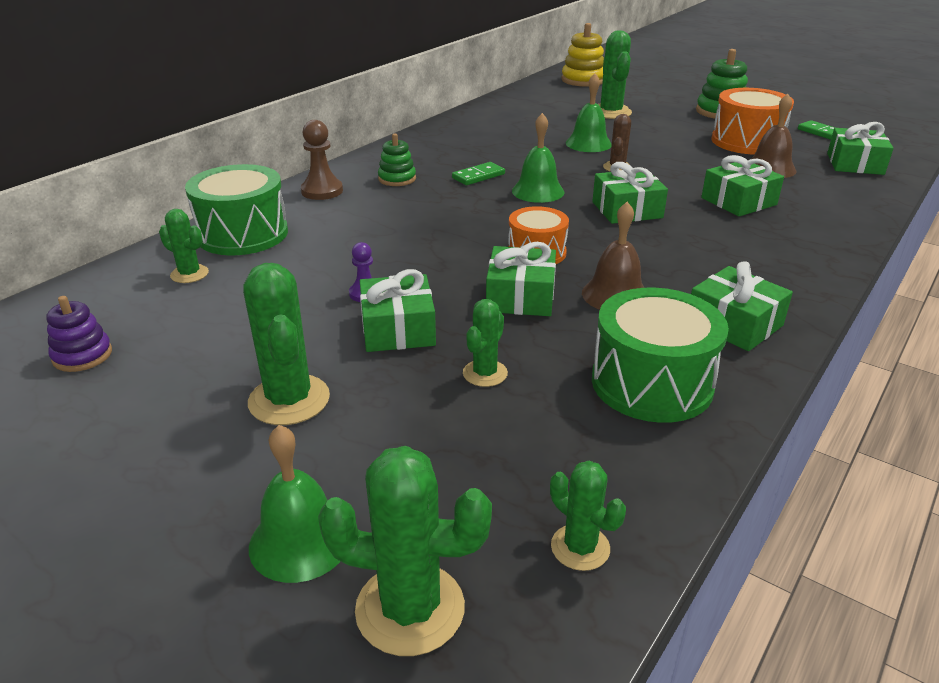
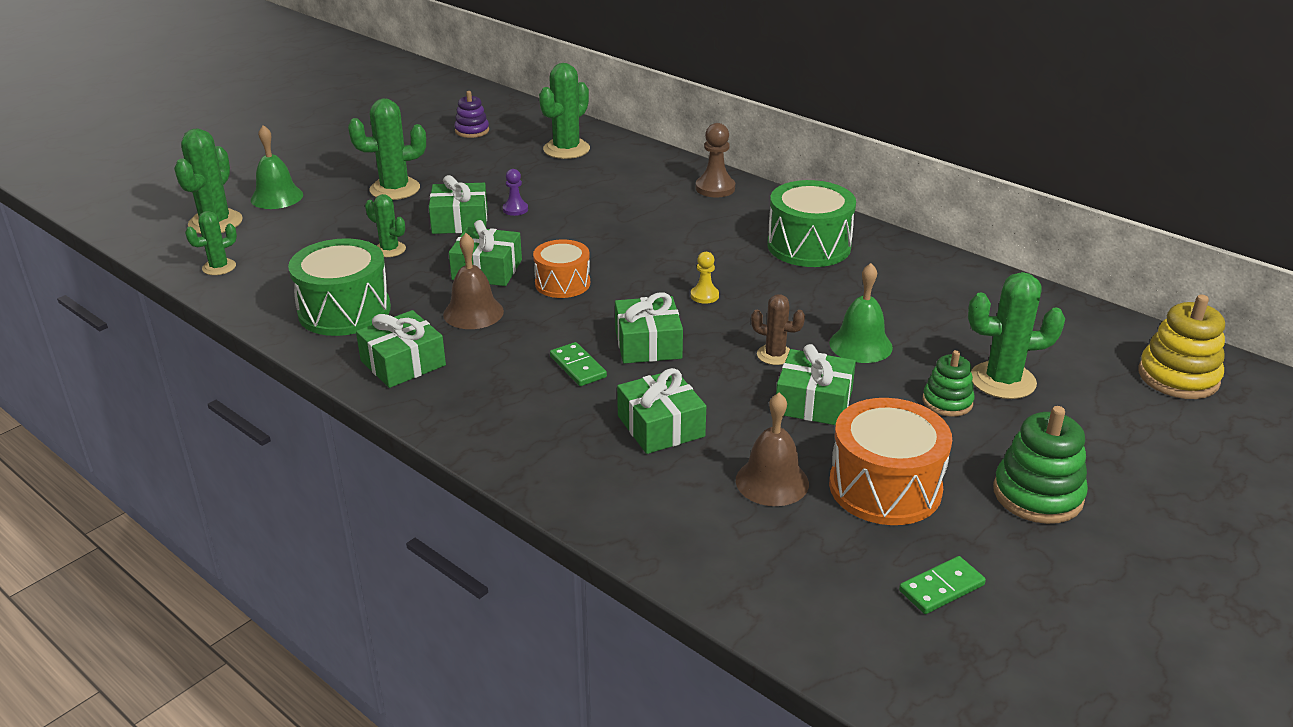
camera: 95 degrees right, 0 degrees up
green cactus [159,209,209,283] -> green cactus [539,63,590,159], size x1.71
green drum [185,164,288,255] -> green drum moved to [767,180,856,267]
green stacking toy [378,133,416,186] -> green stacking toy moved to [923,350,975,417]
green domino [452,162,505,185] -> green domino moved to [550,342,607,386]
green bell [512,113,564,203] -> yellow pawn [691,252,719,304]
green gift [827,122,894,175] -> green gift moved to [776,344,856,425]

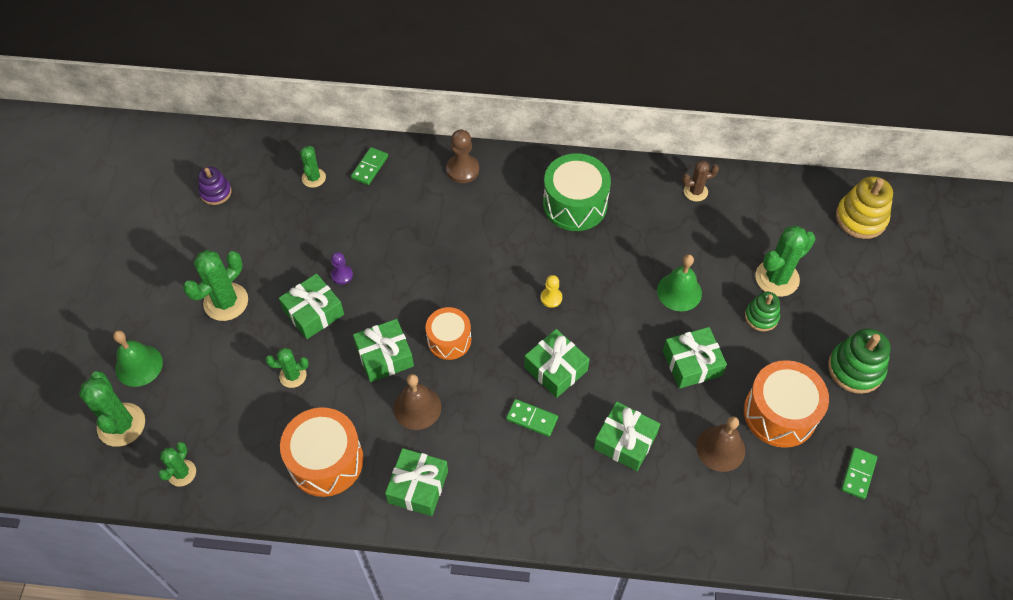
camera: 35 degrees left, 25 degrees up
green drum [288,238,391,336] -> orange drum [280,407,363,497]
green cactus [539,63,590,159] -> green cactus [300,146,326,188], size x0.59
brown cactus [751,294,805,365] -> brown cactus moved to [682,160,719,202]
none -> green domino [351,147,388,185]

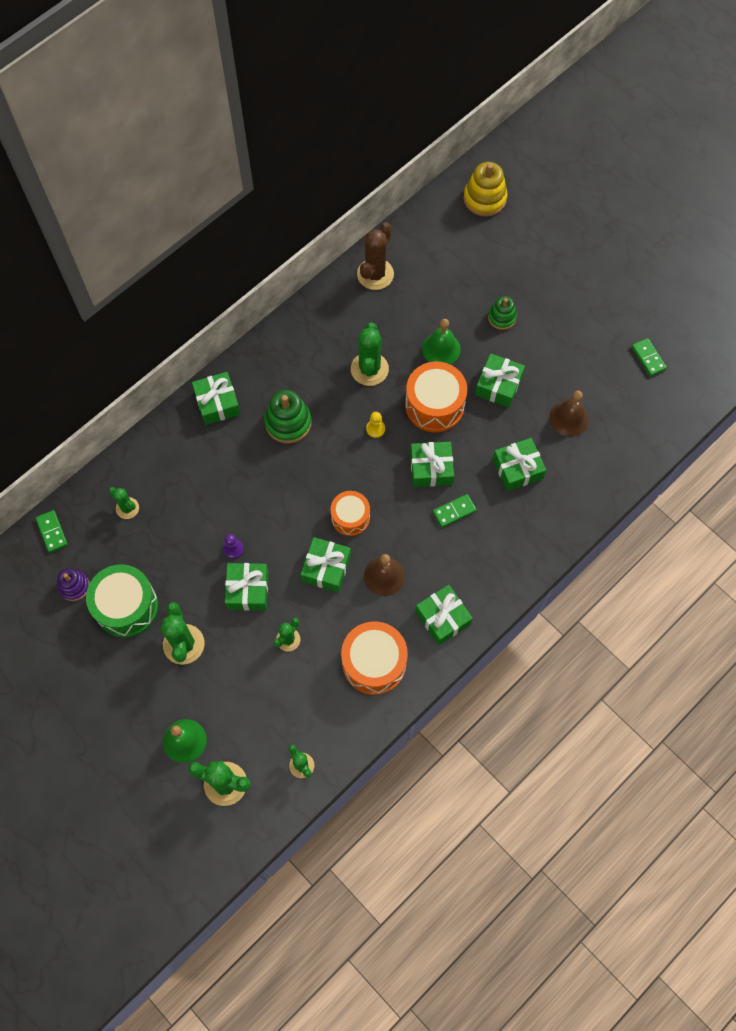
camera: 50 degrees left, 10 degrees up
green domino [351,147,388,185] -> green domino moved to [36,510,68,553]
brown pawn [446,130,479,183] -> green gift [192,372,241,425]
green drum [543,153,611,231] -> green drum moved to [86,564,158,638]
brown cactus [682,160,719,202] -> brown cactus [357,222,394,290], size x1.71
orange drum [744,360,829,448] -> orange drum moved to [405,362,467,433]
green cactus [755,225,815,297] -> green cactus moved to [351,323,389,386]
green stacking toy [828,328,891,394] -> green stacking toy moved to [264,390,312,443]

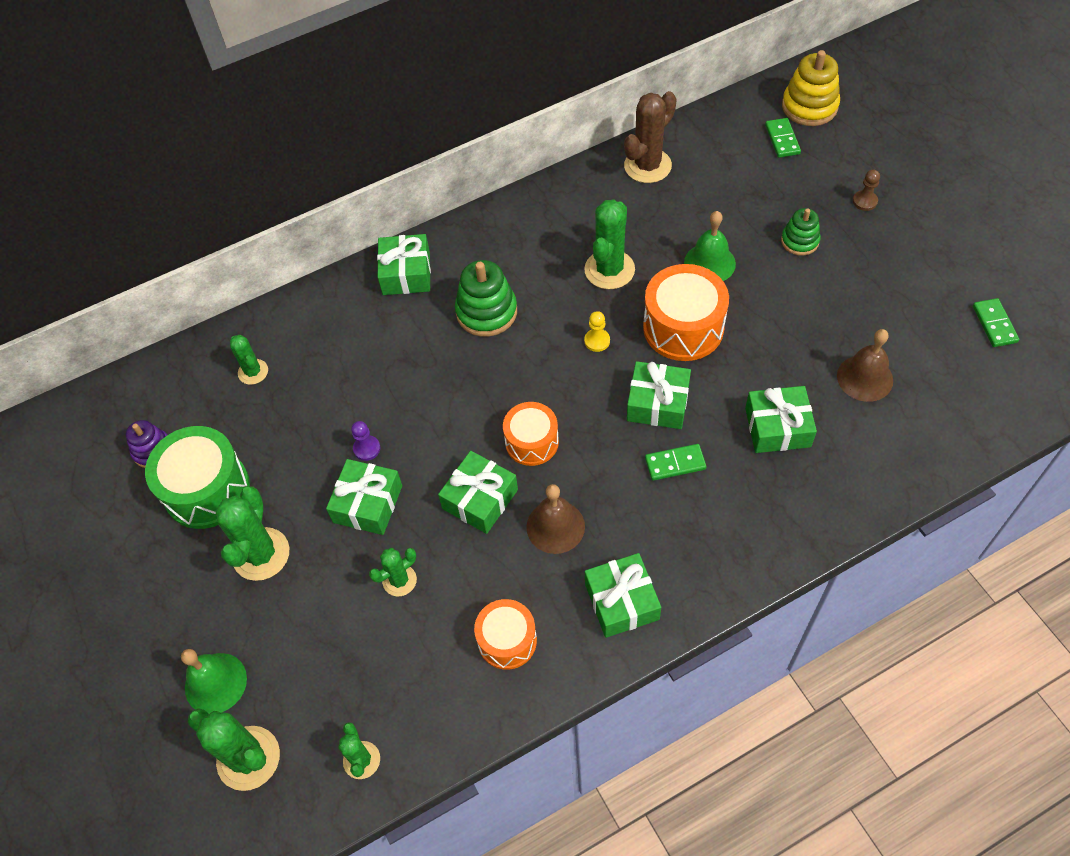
camera: 20 degrees right, 10 degrees down
green domino [36,510,68,553] -> green domino moved to [765,118,801,158]
orange drum [341,621,408,695] -> orange drum [474,599,537,670], size x0.63
green gift [475,353,525,408] -> none
none -> brown pawn [853,170,880,211]

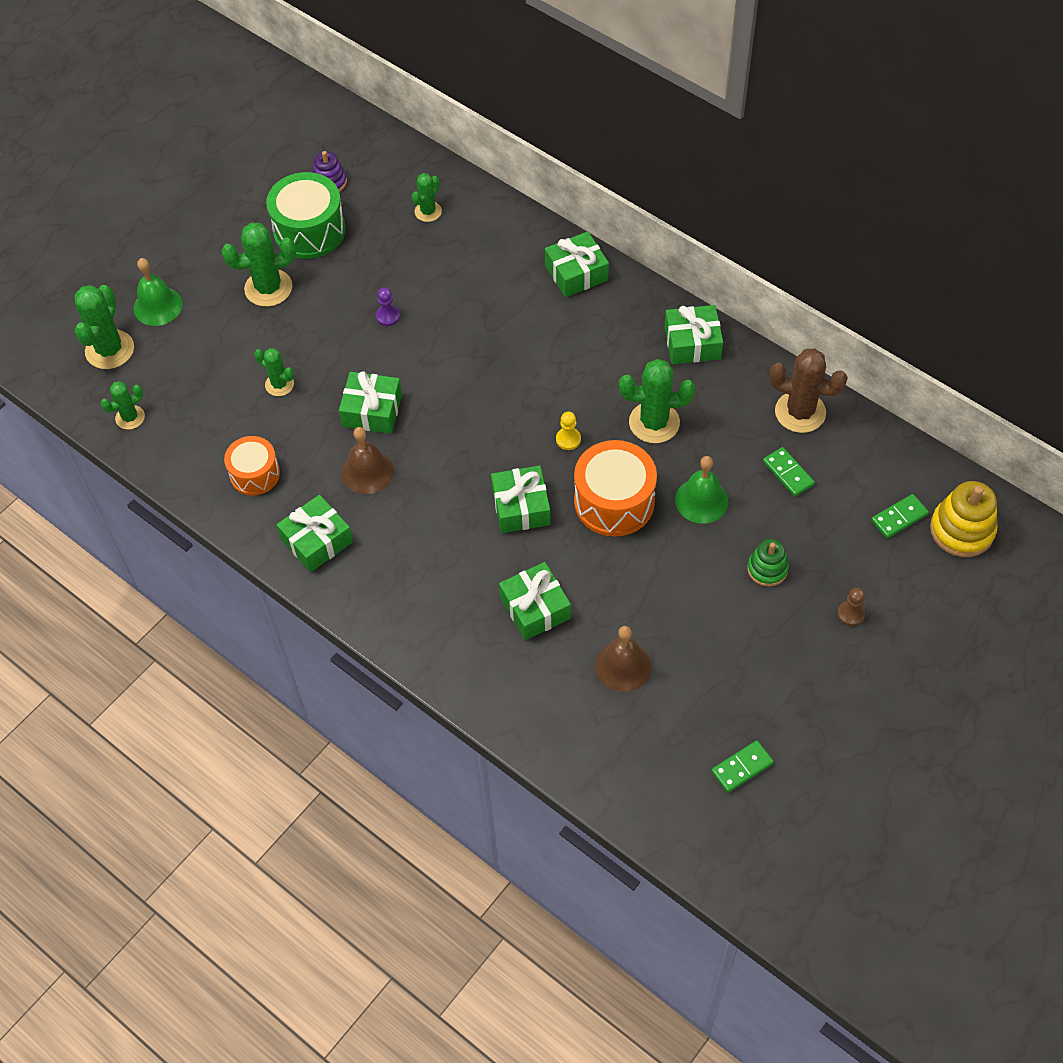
camera: 65 degrees right, 0 degrees up
green gift [326,459,402,535] -> green gift moved to [664,305,723,364]
green stacking toy [455,260,517,337] -> none
orange drum [503,402,559,466] -> none
green domino [645,444,707,481] -> green domino moved to [763,447,815,497]

